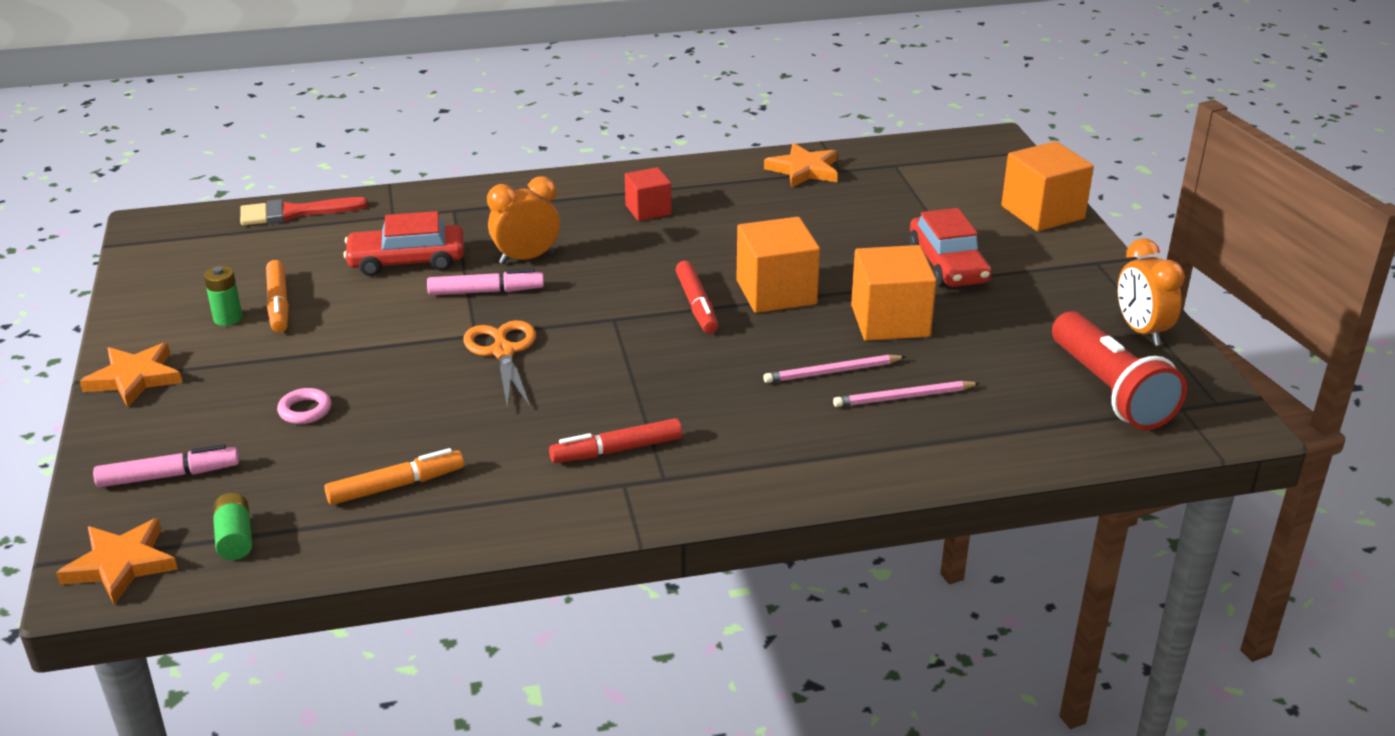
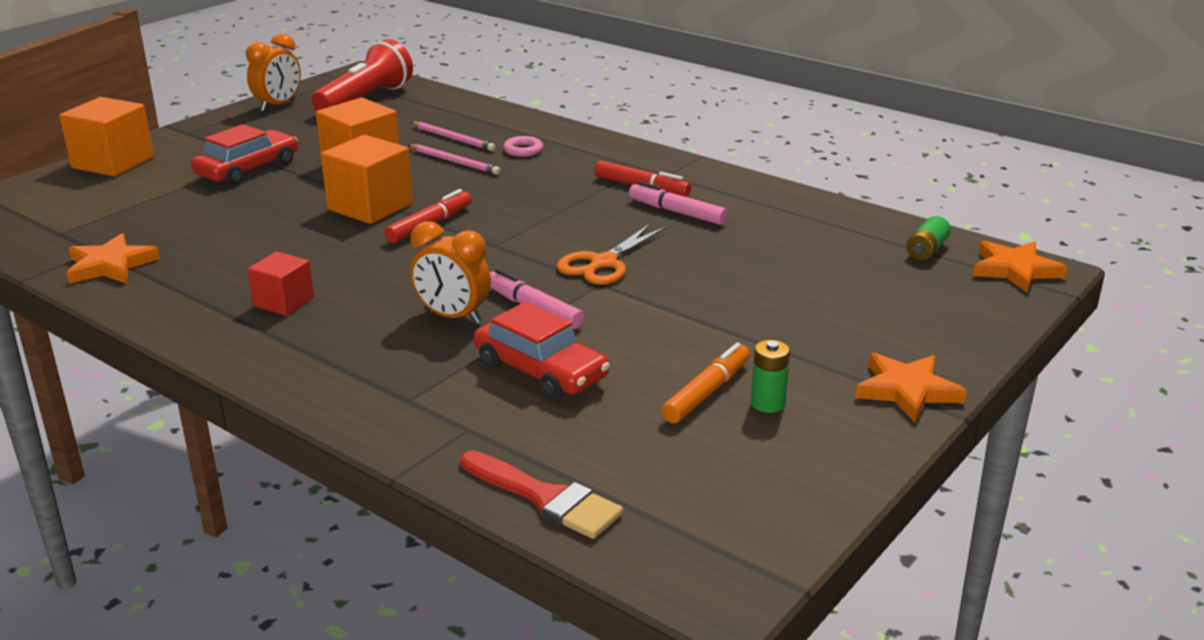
camera: 130 degrees left, 5 degrees down
pink marker [93,444,239,488] -> pink marker moved to [629,181,728,225]
pink ring [277,388,332,424] -> pink ring moved to [503,136,543,157]
orange marker [324,448,464,505] -> none

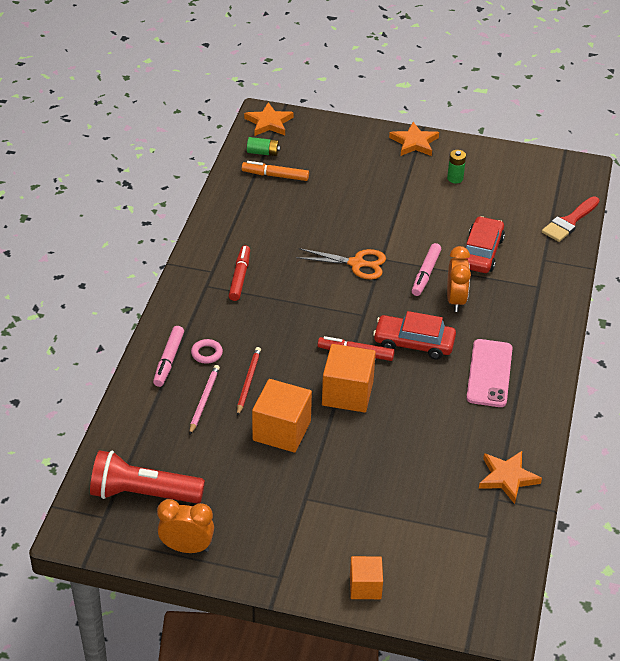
camera: 115 degrees left, 15 degrees up
orange cube [59,97,154,177] -> orange cube [350,556,383,599], size x0.61
red car [191,124,298,185] -> red car moved to [373,311,456,360]
red cube [248,251,314,316] -> pink phone [466,339,513,407]
pink pencil [408,144,500,175] -> red pencil [237,347,261,416]
red brush [461,450,623,539] -> red brush turned 150 degrees counterclockwise [542,196,600,242]
pink marker [629,181,728,225] -> pink marker moved to [153,326,184,387]
orange marker [661,343,750,424] -> orange marker moved to [242,161,309,181]

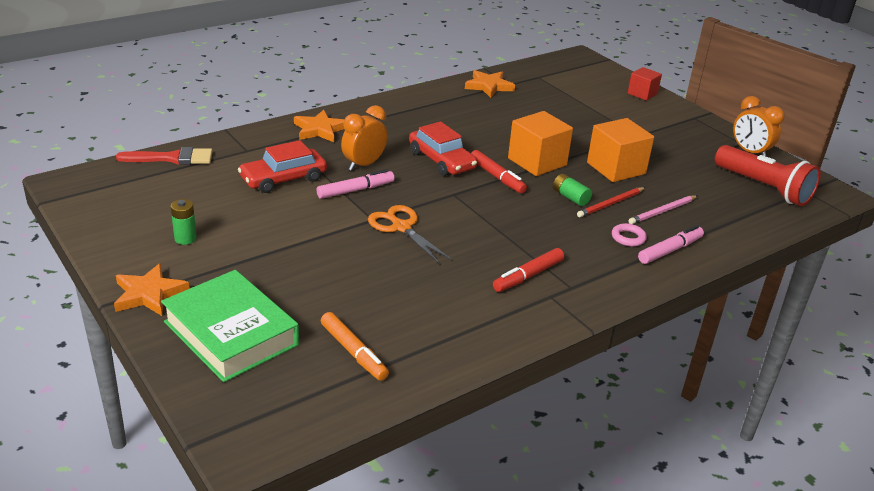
camera: 140 degrees left, 10 degrees down
orange star [244,102,293,136] -> orange star moved to [294,110,344,142]
green battery [247,137,281,156] -> green battery moved to [553,174,592,206]
orange cube [350,556,383,599] -> red cube [628,67,662,101]
pink phone [466,339,513,407] -> none
none -> green book [161,270,299,382]

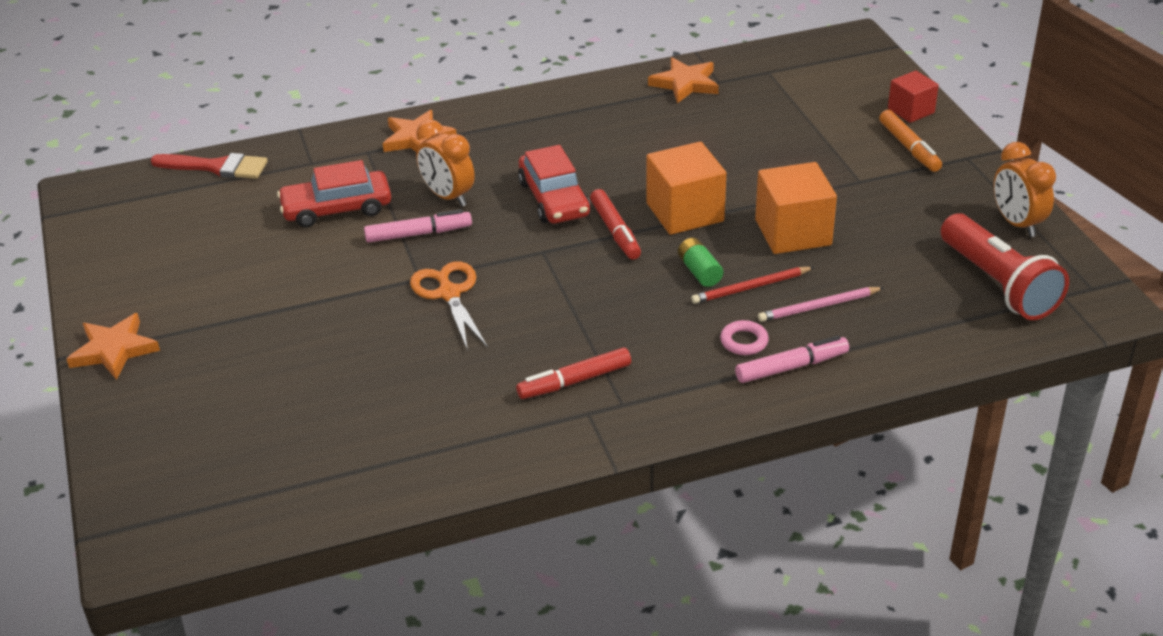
camera: 20 degrees right, 5 degrees up
green book [161,270,299,382] -> none
green battery [170,199,197,245] -> none
orange marker [321,312,389,381] -> orange marker moved to [879,110,942,172]
orange clock [341,105,388,171] -> orange clock turned 105 degrees counterclockwise [416,120,475,207]

